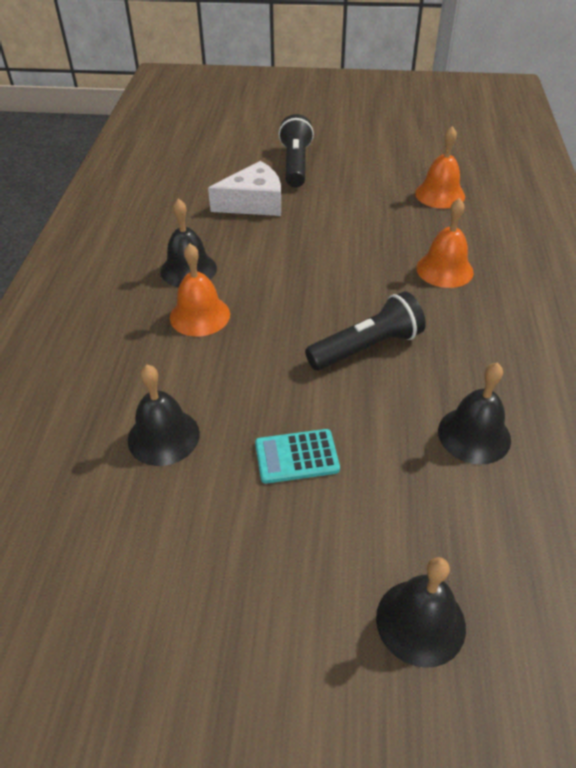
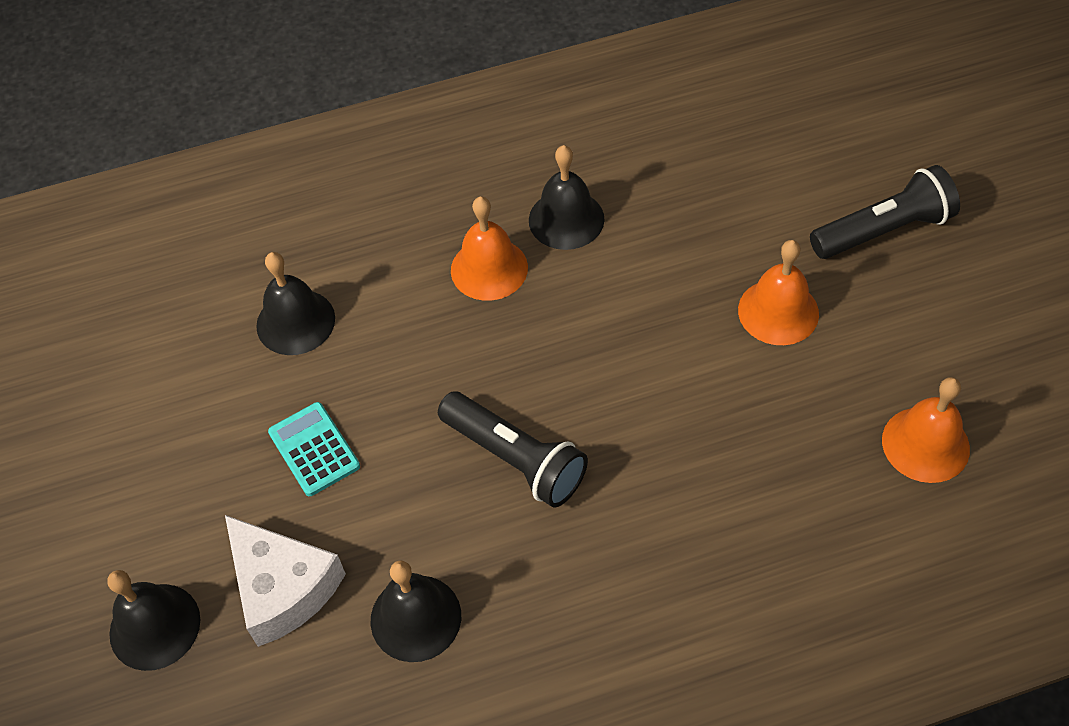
camera: 70 degrees right, 10 degrees up
white cheese [208,161,281,216] -> white cheese moved to [225,515,346,647]
orange bell [416,198,474,288] -> orange bell moved to [738,240,819,345]

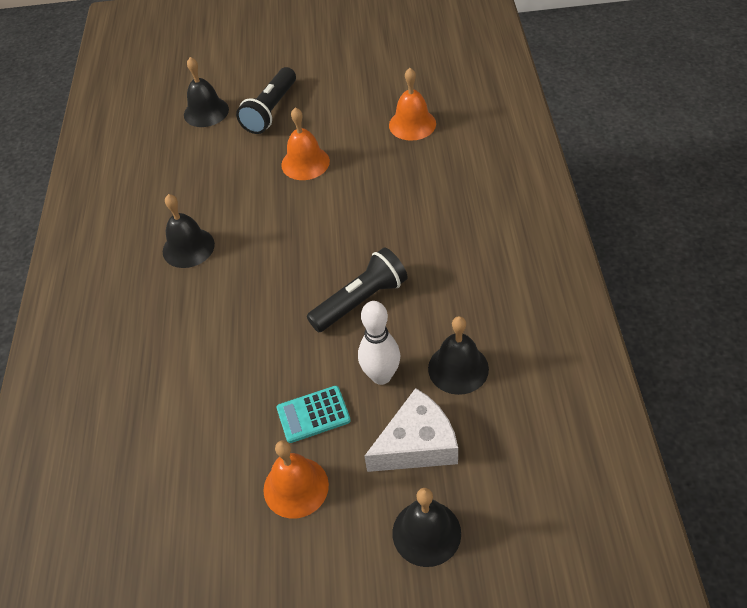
camera: 75 degrees left, 5 degrees down
black bell [256,252,335,355] -> black bell moved to [184,57,229,127]
orange bell [451,196,528,301] -> orange bell moved to [263,440,329,518]
black flashlight [810,165,960,259] -> black flashlight turned 150 degrees counterclockwise [236,67,296,134]
none -> white bowling pin [358,301,400,385]

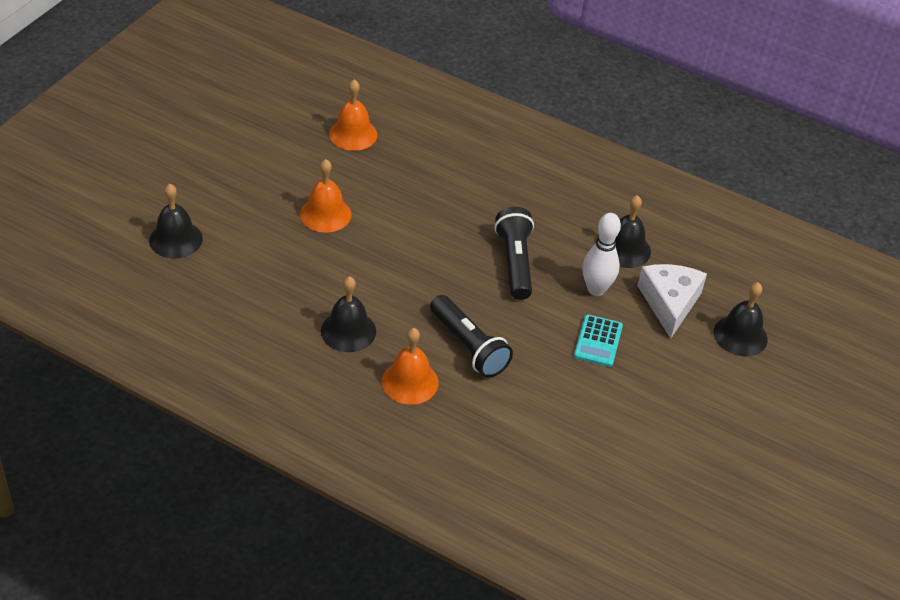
camera: 65 degrees left, 5 degrees down
black flashlight [236,67,296,134] -> black flashlight moved to [430,295,513,378]
orange bell [263,440,329,518] -> orange bell moved to [382,328,439,405]

